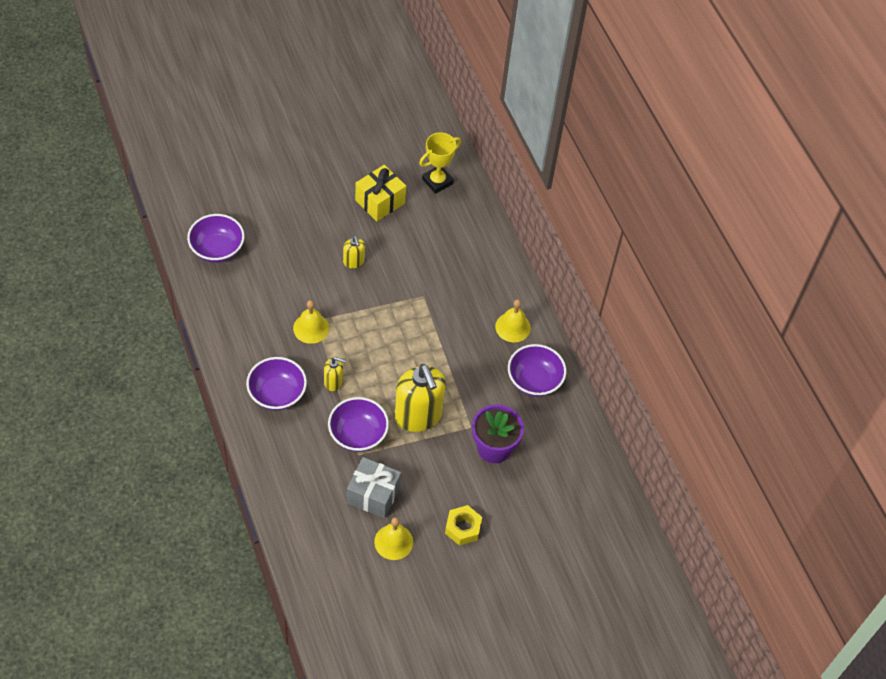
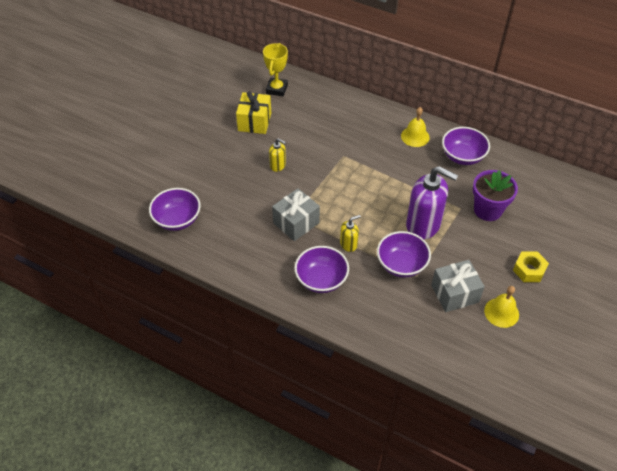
camera: 35 degrees left, 5 degrees down
yellow bell [293,300,329,344] -> grey gift [272,188,320,241]
yellow soap dispenser [395,364,446,432] -> purple soap dispenser [406,166,458,240]

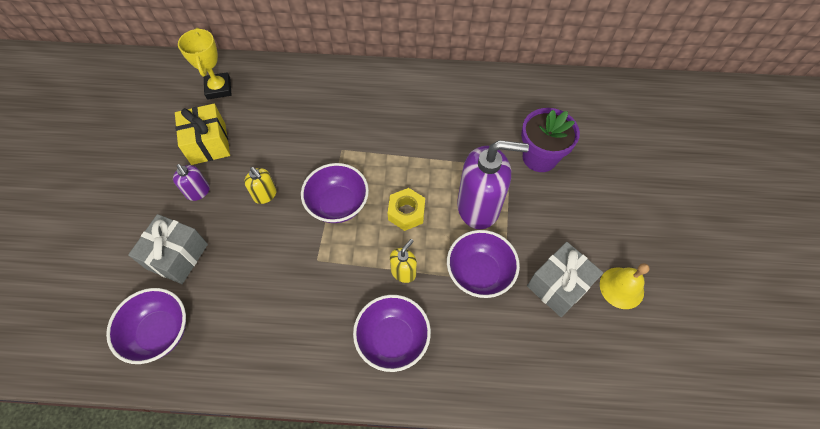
camera: 25 degrees left, 10 degrees up
yellow soap dispenser [269,138,286,172] -> yellow soap dispenser turned 45 degrees clockwise [244,167,277,204]
grey gift [272,188,320,241] -> grey gift moved to [128,214,208,284]
yellow bell [401,107,430,147] -> none
purple bowl [442,127,490,165] -> purple bowl moved to [301,163,369,223]
yellow nut [513,251,549,282] -> yellow nut moved to [388,188,425,231]
none -> purple soap dispenser [173,164,210,201]

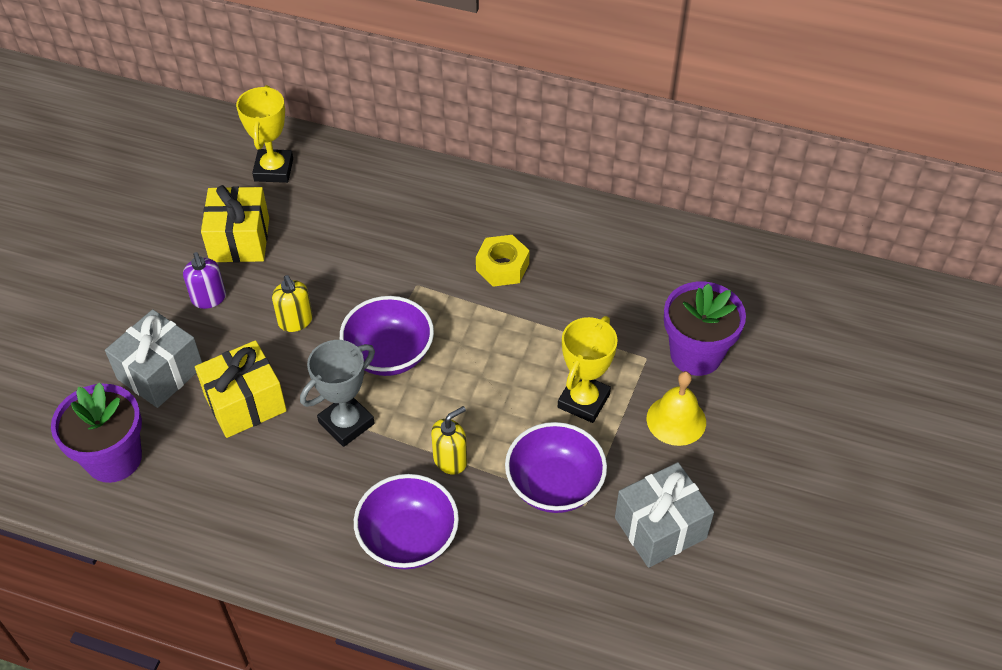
camera: 15 degrees right, 10 degrees down
purple bowl [106,288,186,364] -> purple flower pot [51,382,142,483]
yellow nut [388,188,425,231] -> yellow nut moved to [476,235,530,287]
purple soap dispenser [457,140,529,229] -> yellow trophy [558,316,618,423]
yellow bell [600,263,650,309] -> yellow bell moved to [646,371,706,446]
none -> yellow gift [195,340,287,438]
none -> grey trophy [300,340,375,447]

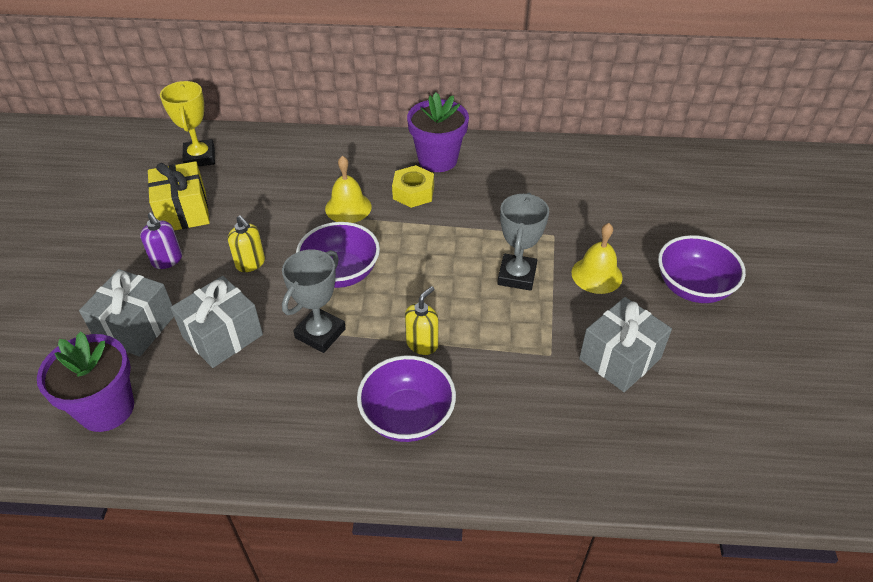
camera: 15 degrees left, 5 degrees down
yellow gift [195,340,287,438] -> grey gift [171,276,263,368]
purple bowl [505,422,607,513] -> purple bowl moved to [658,235,746,303]
yellow trophy [558,316,618,423] -> grey trophy [497,193,549,291]
purple flower pot [664,282,746,376] -> purple flower pot moved to [407,92,469,172]
none -> yellow bell [325,156,371,223]

